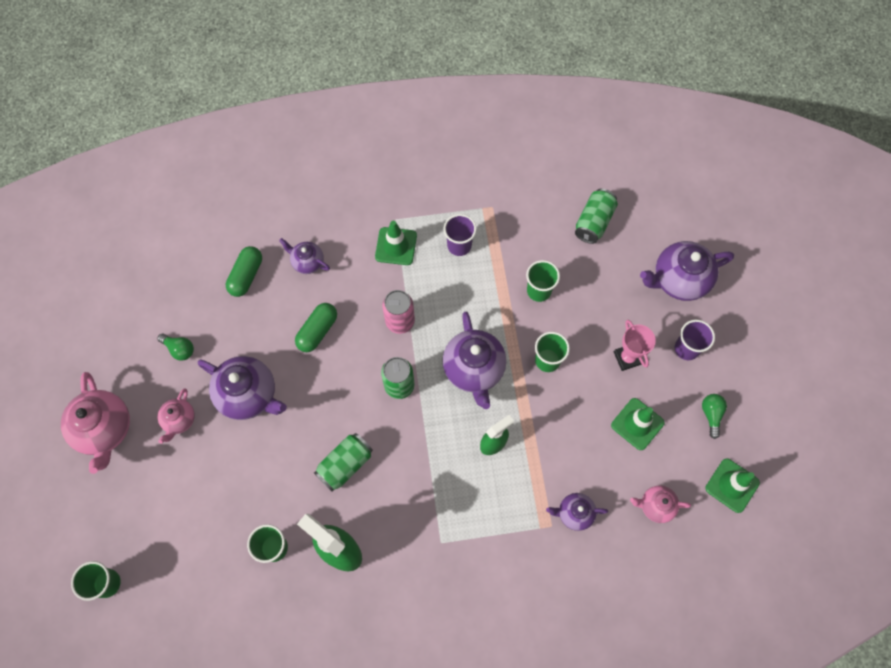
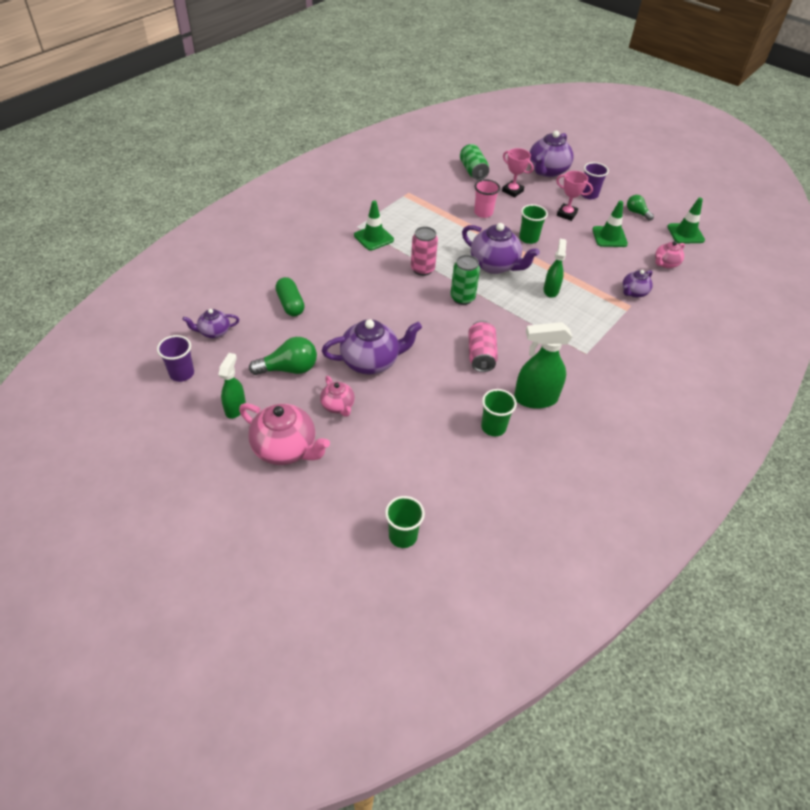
camera: 45 degrees left, 20 degrees down
green light bulb [157,334,194,361] -> green light bulb [249,337,317,375], size x1.67
purple teapot [279,238,330,274] -> purple teapot moved to [182,309,239,338]
green capsule [295,303,337,352] -> none
green can [314,433,373,492] -> pink can [468,321,498,372]
purple cup [444,214,477,256] -> purple cup moved to [157,335,194,382]
green cup [526,260,560,302] -> pink cup [474,179,500,218]
none -> green spray bottle [219,353,246,419]
none -> pink trophy [502,148,534,198]

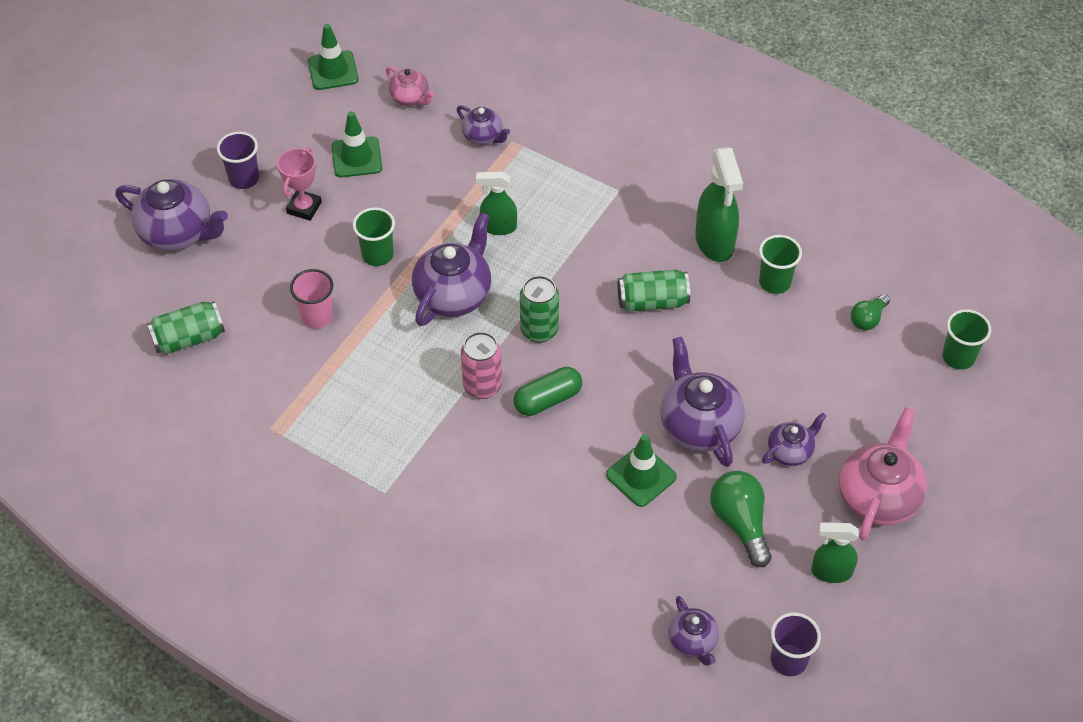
camera: 95 degrees left, 5 degrees up
green capsule [275,277,305,316] -> green capsule moved to [514,367,582,416]
pink teapot [320,376,355,417] -> purple teapot [762,413,826,466]
green traffic cone [354,201,394,251] -> green traffic cone moved to [606,434,677,507]
pink can [468,321,498,372] -> green can [618,269,690,312]
pink trophy [502,148,534,198] -> none
green light bulb [627,195,654,221] -> green light bulb moved to [851,294,890,330]

